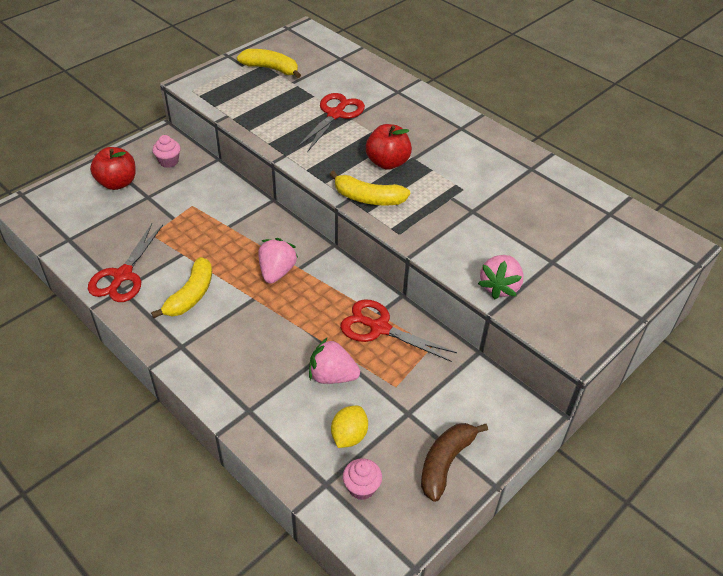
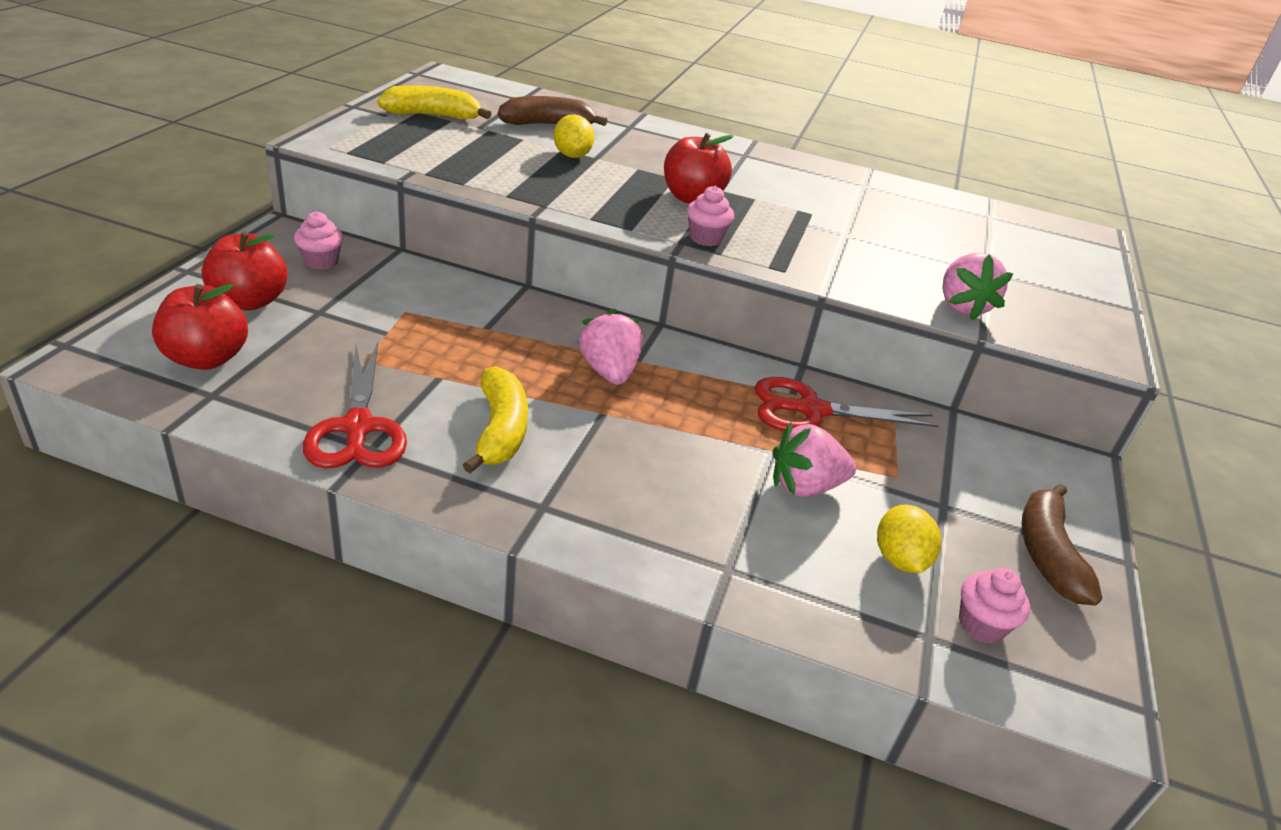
camera: 30 degrees left, 10 degrees down
red scissors [297,93,365,152] -> yellow lemon [553,114,595,158]
yellow banana [329,171,410,205] -> pink cupcake [687,186,734,246]
none -> red apple [152,284,248,370]
none -> brown banana [498,96,608,126]

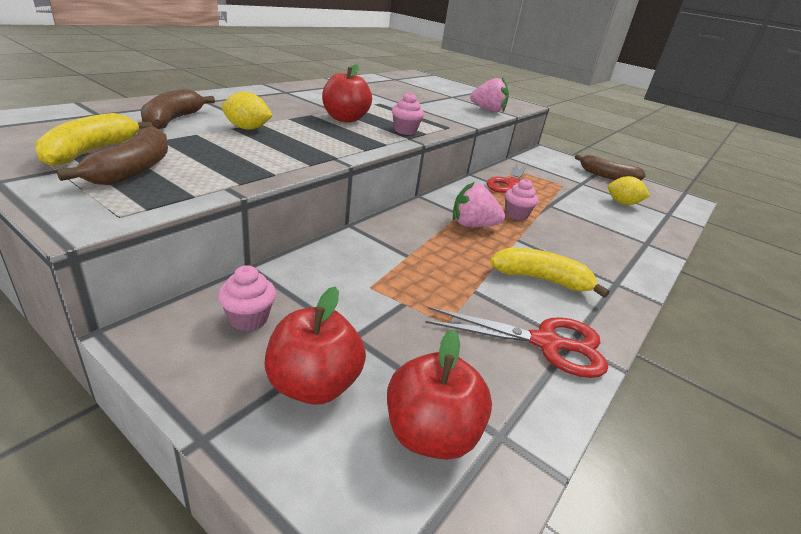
camera: 70 degrees left, 5 degrees down
pink strawberry [772,422,856,497] -> none
pink cupcake [959,568,1030,644] -> pink cupcake moved to [505,179,538,220]
none -> brown banana [56,126,168,185]

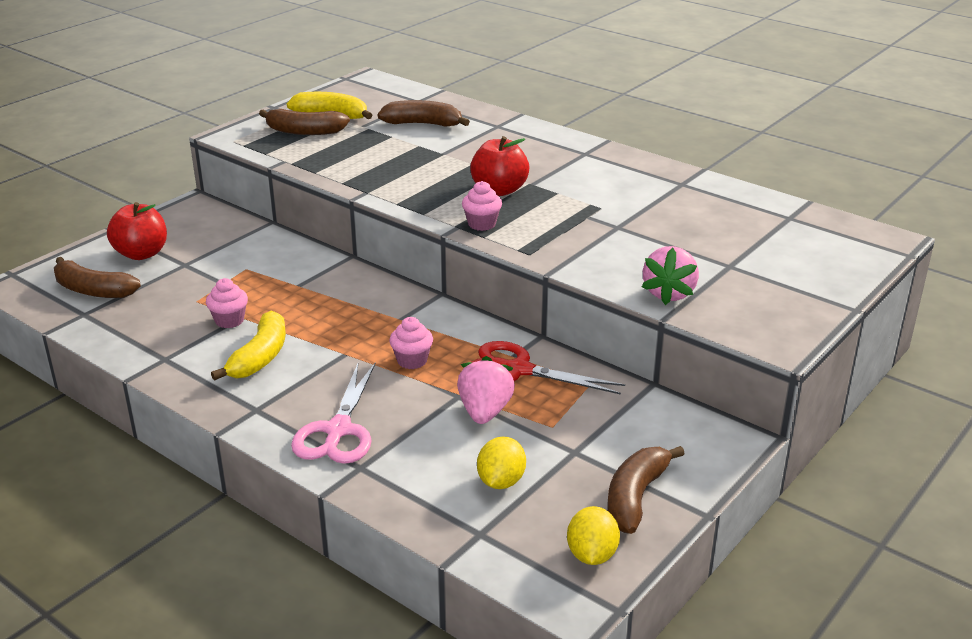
camera: 95 degrees right, 0 degrees up
pink cupcake [218,265,276,331] -> pink cupcake moved to [206,278,248,328]
yellow lemon [222,92,273,130] -> yellow lemon moved to [567,506,620,565]
red apple [387,329,492,460] -> brown banana [54,257,141,298]
red scissors [425,307,608,378] -> none
pink strawberry [453,182,505,227] -> pink strawberry moved to [457,356,515,424]
none -> pink scissors [291,362,376,464]

